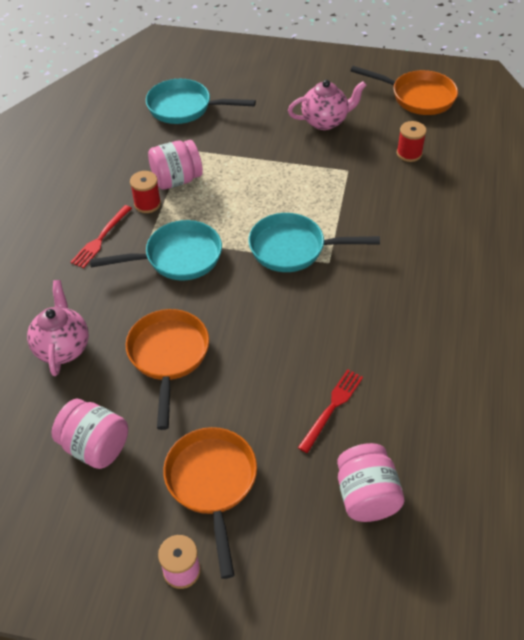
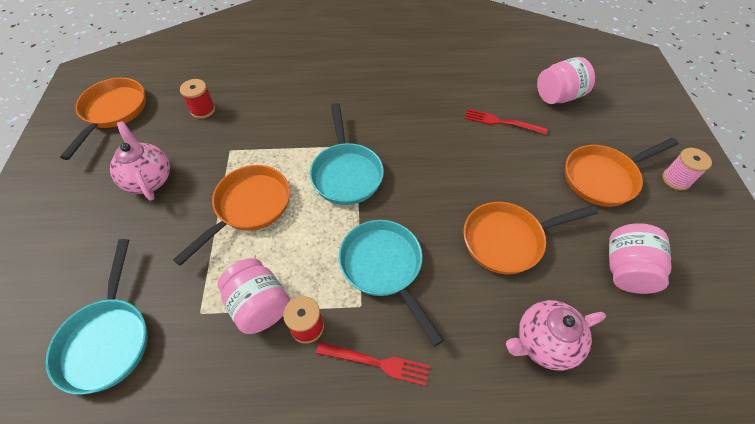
camera: 105 degrees left, 5 degrees up
none -> orange pan [173,165,290,266]

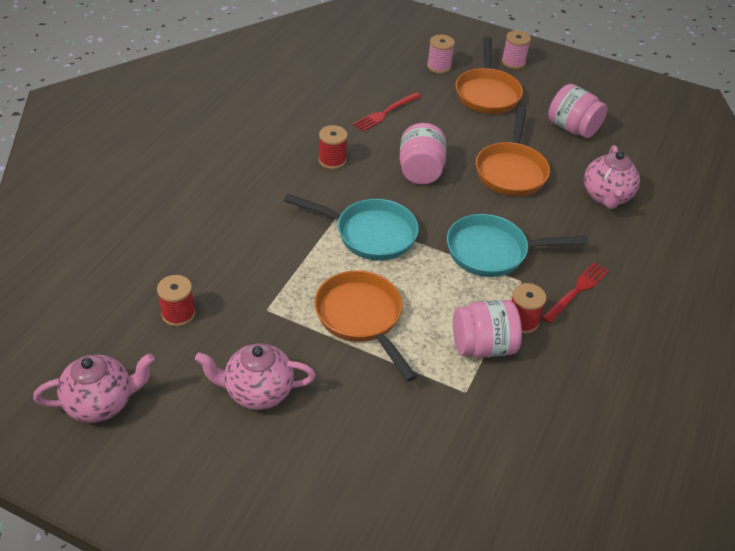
camera: 65 degrees left, 10 degrees down
turquoise pan [46,239,148,395] -> none
orange pan [60,78,146,160] -> pink teapot [33,354,155,423]
pink jar [537,57,595,104] -> pink jar moved to [400,123,446,184]
none -> red spool [319,125,348,169]
none -> pink spool [427,34,455,74]

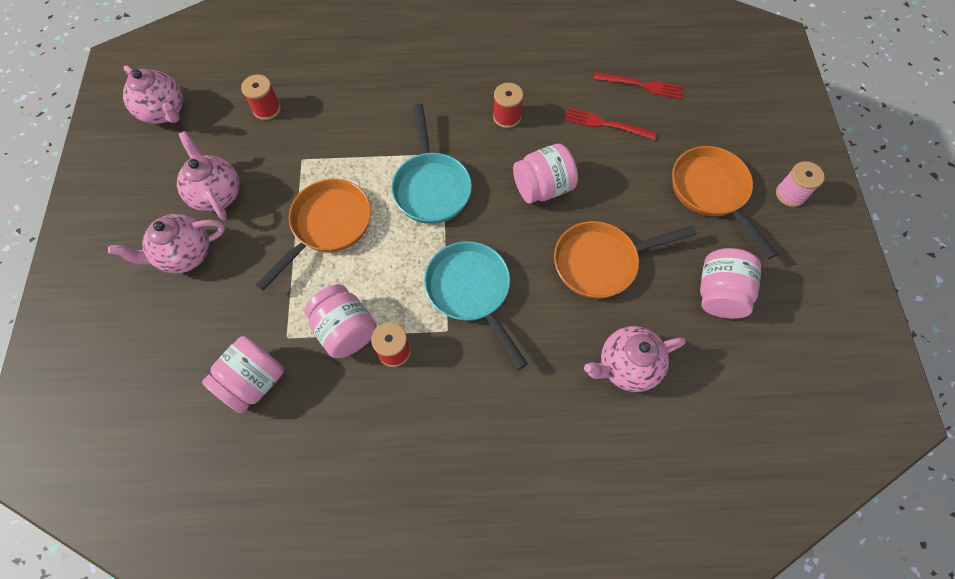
camera: 65 degrees right, 20 degrees up
pink spool [427,34,455,74] -> none
orange pan [455,37,523,114] -> orange pan turned 90 degrees clockwise [672,146,778,259]
red fork [541,262,609,324] -> red fork moved to [594,72,683,99]
none -> pink teapot [108,214,225,274]
none -> pink jar [202,336,284,414]

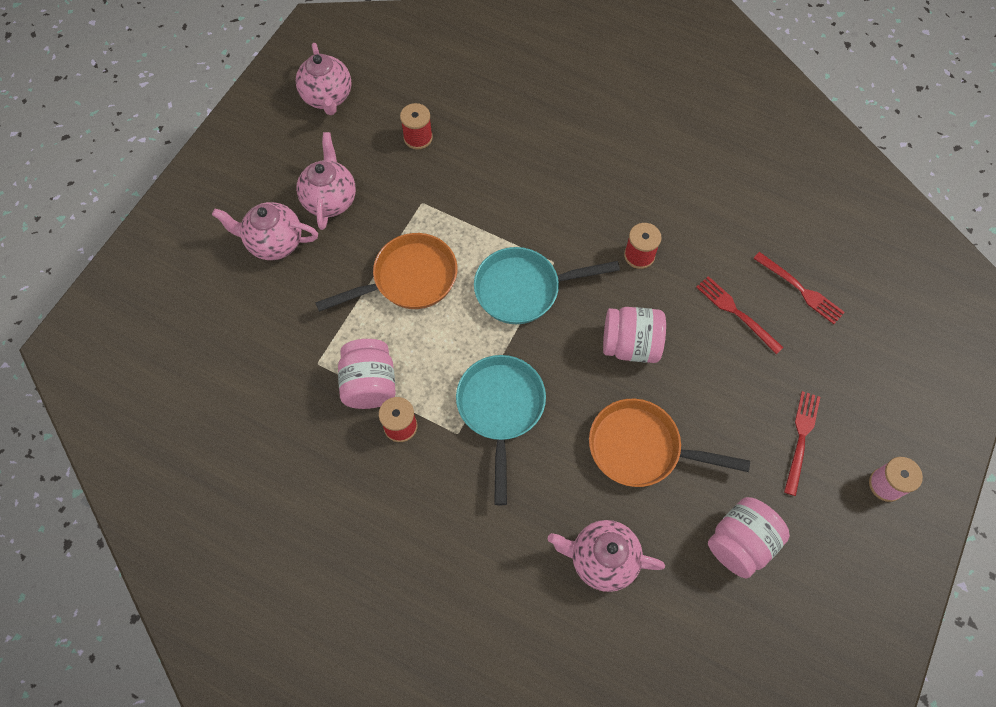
camera: 30 degrees right, 0 degrees up
pink jar [202,336,284,414] -> none
turquoise pan [391,103,472,224] -> turquoise pan turned 60 degrees clockwise [474,247,620,324]
orange pan [672,146,778,259] -> red fork [784,391,820,496]

